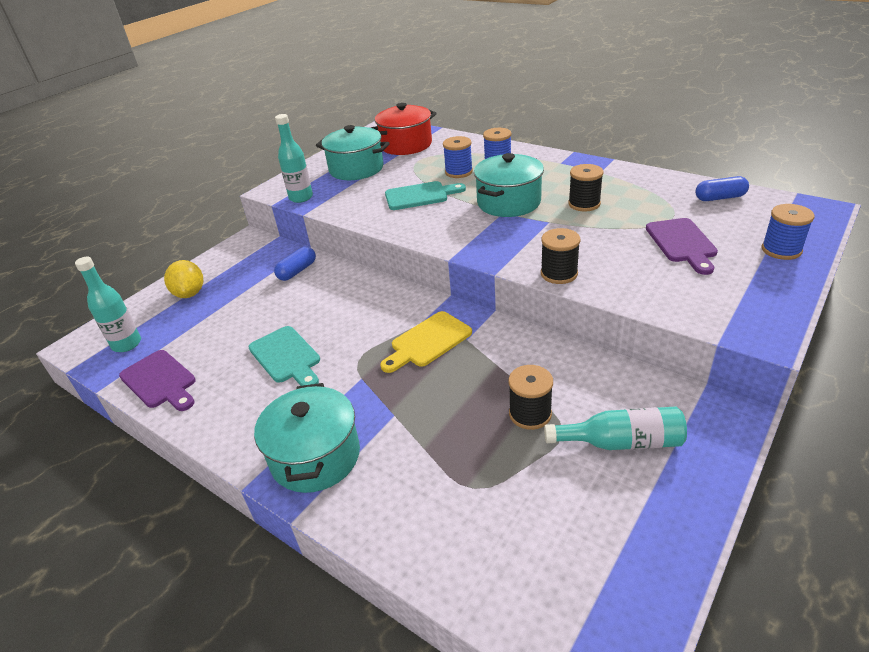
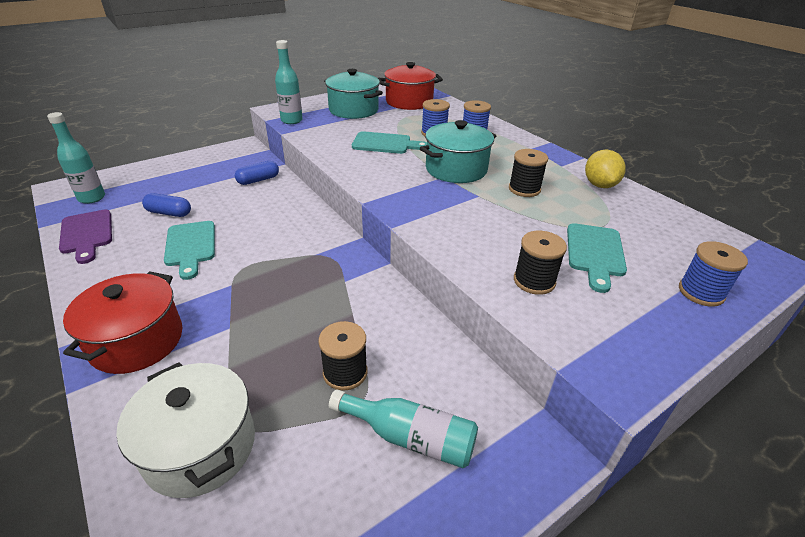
camera: 15 degrees right, 0 degrees up
yellow lemon [164,260,203,298] -> yellow lemon moved to [585,150,626,188]
turquoise pot [254,383,360,493] -> red pot [63,271,183,374]
yellow cutting board [380,311,472,373] -> none
black spool [541,228,580,284] -> black spool moved to [514,231,567,295]
purple cutting board [646,218,718,275] -> turquoise cutting board [567,223,627,293]
blue capsule [695,176,749,201] -> blue capsule moved to [142,193,191,217]
none -> white pot [116,362,255,498]

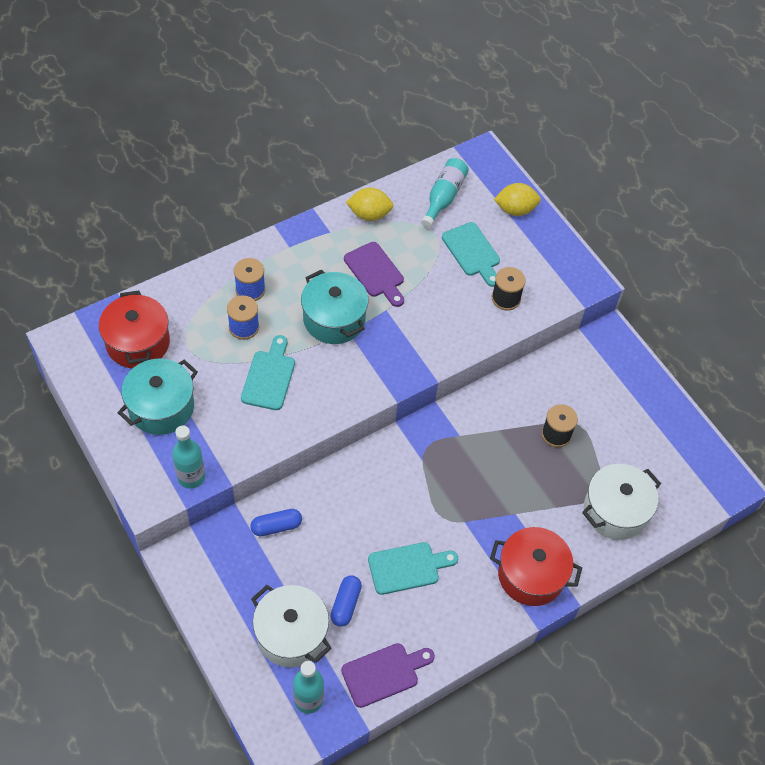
camera: 90 degrees left, 20 degrees up
blue capsule [235,161,279,185] -> blue capsule turned 75 degrees counterclockwise [250,509,302,536]
turquoise bottle [329,389,478,468] -> turquoise bottle moved to [421,158,469,228]
black spool [509,149,548,197] -> purple cutting board [344,242,404,307]
turquoise cutting board [567,223,627,293] -> turquoise cutting board turned 45 degrees clockwise [442,222,500,287]
blue spool [679,241,748,307] -> yellow lemon [494,183,541,216]
none -> white pot [251,585,331,667]

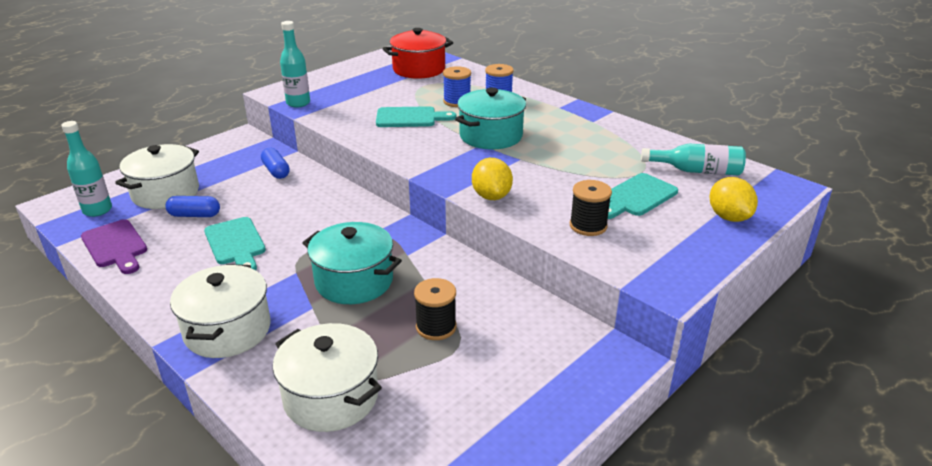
camera: 80 degrees right, 25 degrees down
turquoise pot [118,358,198,435] -> turquoise pot moved to [302,222,402,304]
purple cutting board [344,242,404,307] -> none
yellow lemon [346,188,393,221] -> yellow lemon moved to [472,158,513,200]
red pot [490,527,582,606] -> white pot [170,264,271,358]

